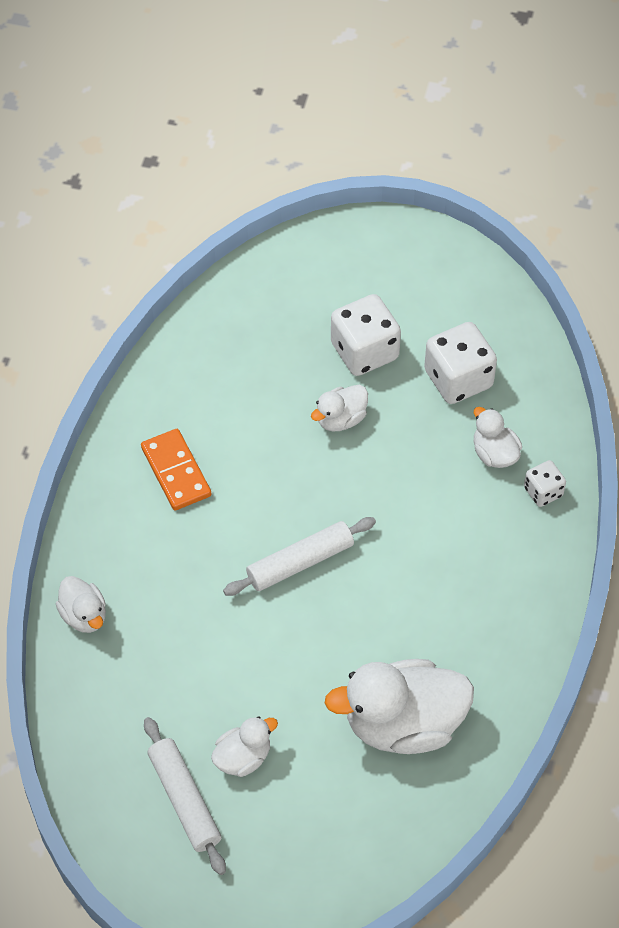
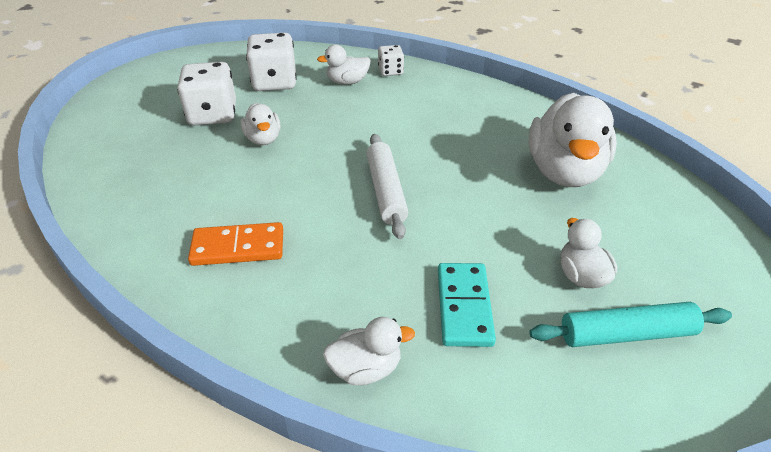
camera: 70 degrees left, 15 degrees down
white rolling pin [144,717,226,875] -> turquoise rolling pin [529,302,732,347]
none -> turquoise domino [438,263,496,347]

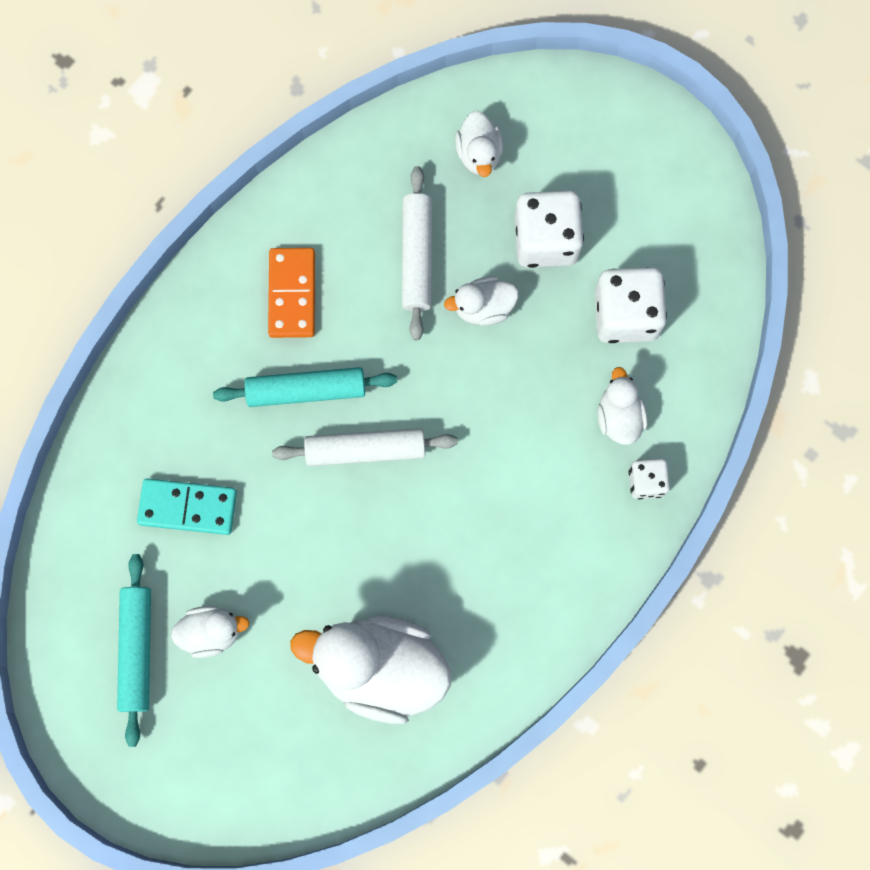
camera: 95 degrees right, 35 degrees up
white duck [323,317,415,385] -> white duck moved to [455,110,503,177]
none -> turquoise rolling pin [213,367,397,407]
none -> white rolling pin [402,166,432,340]

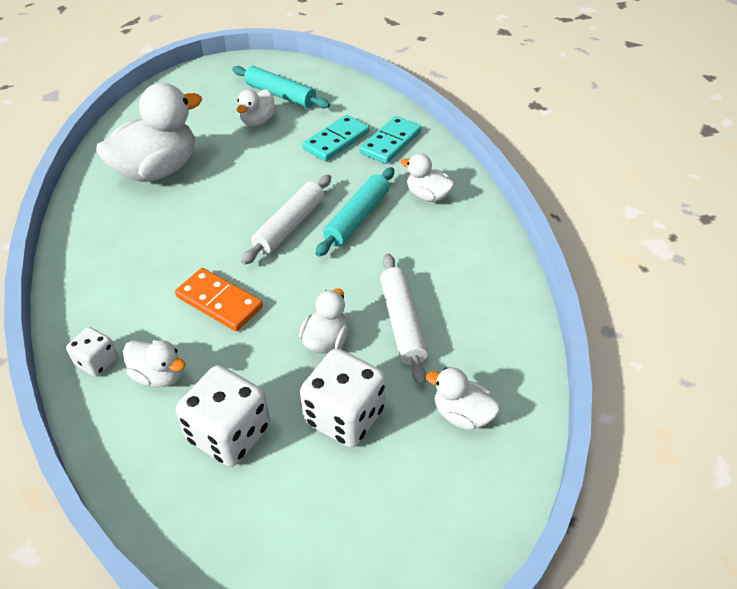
camera: 125 degrees right, 30 degrees down
orange domino [268,248,315,338] -> orange domino moved to [175,268,263,331]
white rolling pin [402,166,432,340] -> white rolling pin turned 45 degrees clockwise [380,253,428,385]
none -> turquoise domino [360,116,421,164]
none -> white duck [401,153,455,202]

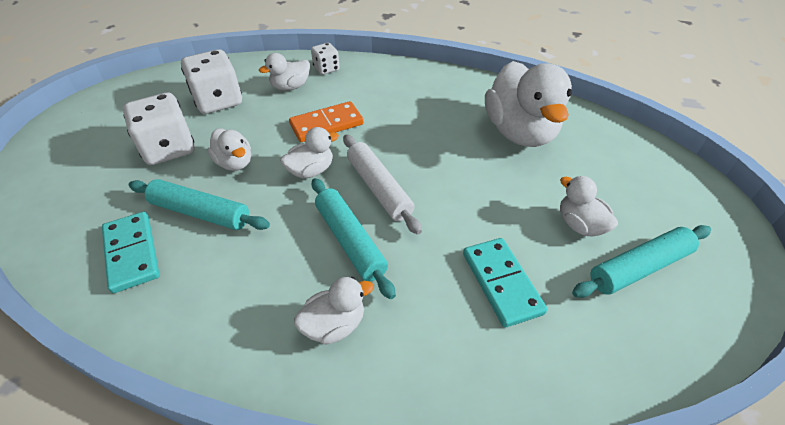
camera: 120 degrees right, 0 degrees up
turquoise domino [360,116,421,164] -> turquoise domino moved to [102,212,159,293]
white rolling pin [380,253,428,385] -> turquoise rolling pin [128,179,270,230]
white duck [426,367,500,430] -> white duck moved to [280,127,339,178]

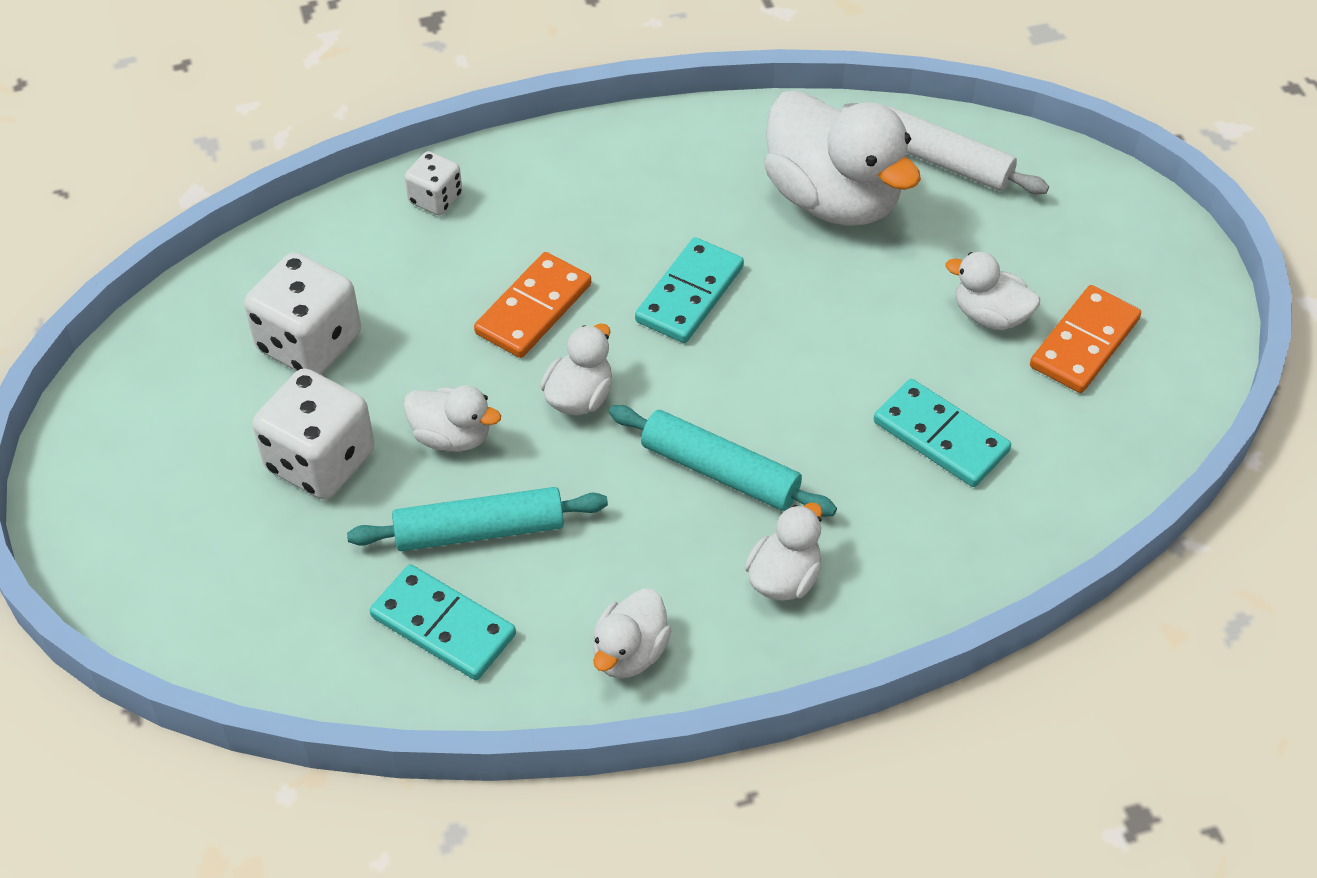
camera: 30 degrees left, 5 degrees up
white duck [259,53,310,91] -> white duck moved to [593,589,672,679]
white rolling pin [343,134,422,235] -> white rolling pin moved to [842,103,1049,194]
turquoise rolling pin [572,225,711,298] -> orange domino [1030,285,1141,393]
none -> turquoise domino [635,237,744,343]

